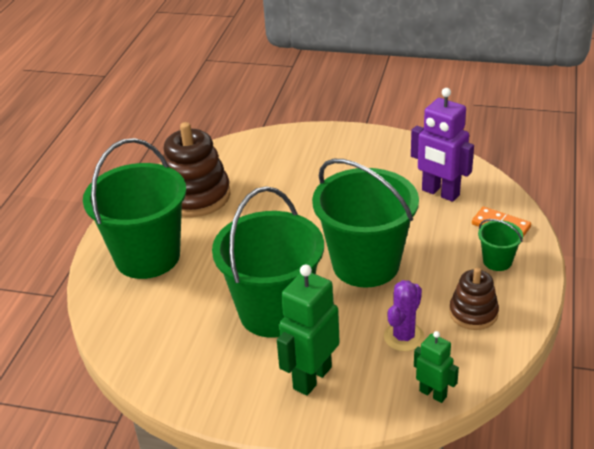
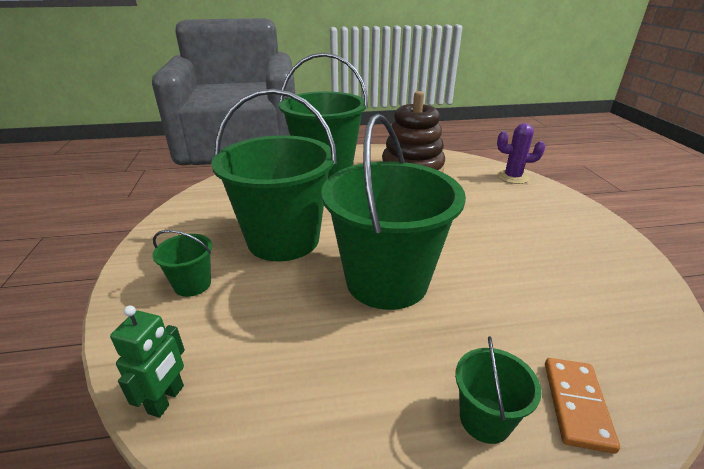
camera: 65 degrees right, 5 degrees down
green robot [277,264,340,396] -> green bucket [152,230,212,297]
purple cactus [384,280,424,351] -> purple cactus moved to [497,123,545,184]
purple robot [411,88,474,202] -> none
brown stacking toy [449,267,499,330] -> none

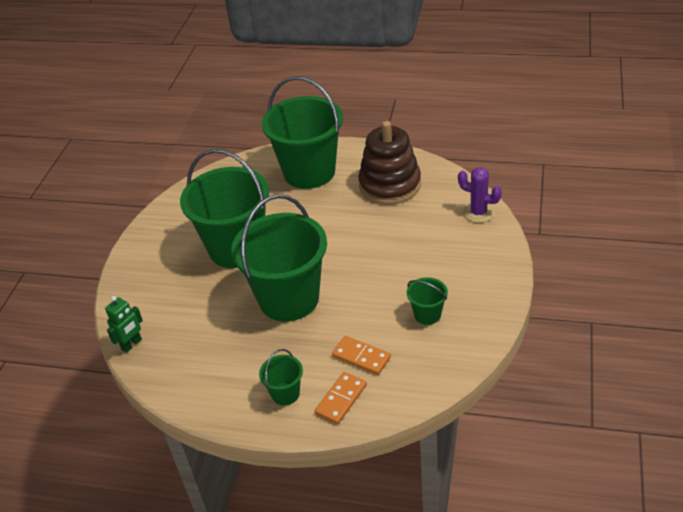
camera: 25 degrees right, 10 degrees up
green bucket [152,230,212,297] -> green bucket moved to [407,277,448,325]
none -> orange domino [332,336,391,375]

